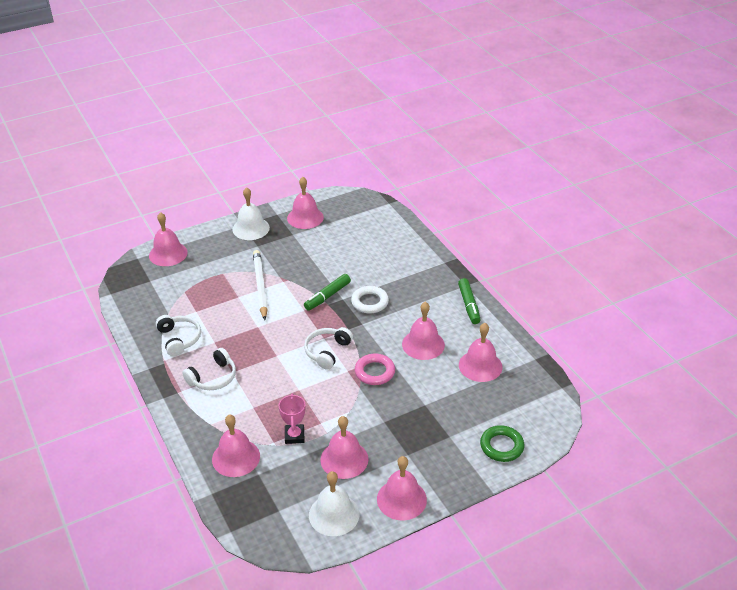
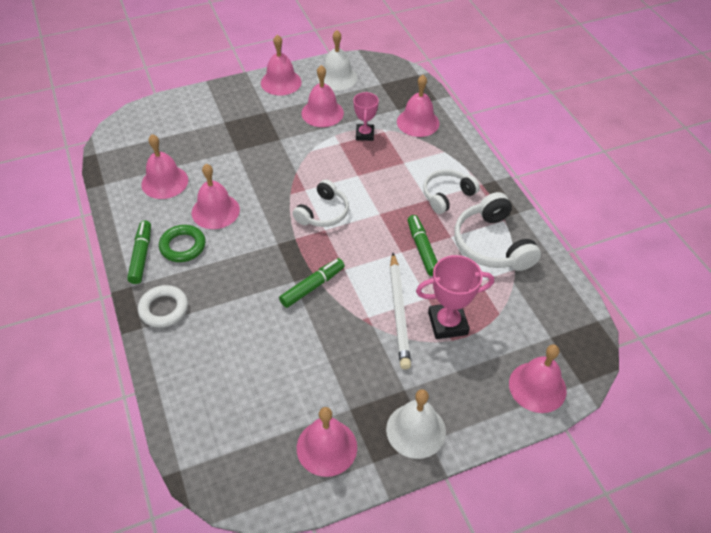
camera: 175 degrees left, 10 degrees up
white headphones [156,315,201,356] -> white headphones [454,192,541,271], size x1.52
white ring [351,286,389,313] -> white ring moved to [138,285,188,328]
pink ring [355,354,395,385] -> none
green ring [480,425,524,462] -> green ring moved to [159,225,206,262]
none -> green marker [408,215,438,276]
none -> pink trophy [416,255,494,339]

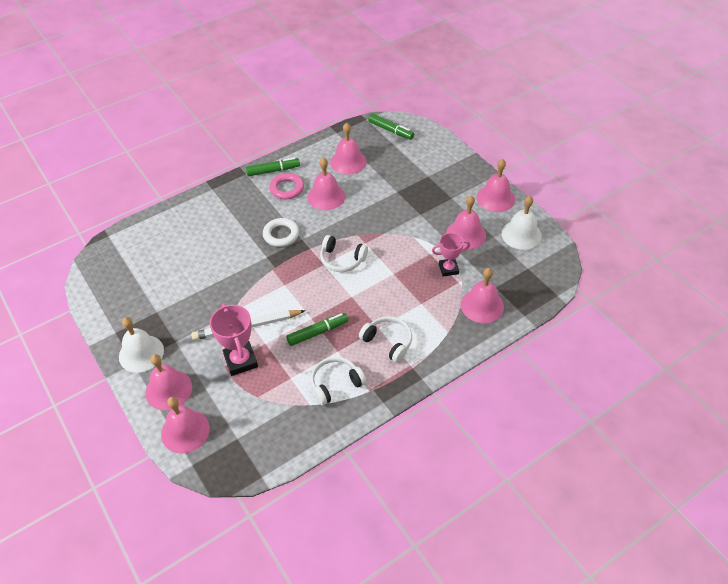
camera: 80 degrees right, 0 degrees up
white ring [138,285,188,328] -> white ring moved to [263,218,299,247]
green ring [159,225,206,262] -> pink ring [269,173,304,199]
green marker [279,258,345,308] -> green marker moved to [368,113,414,140]
pink bell [297,407,357,477] -> pink bell moved to [145,354,192,410]
white headphones [454,192,541,271] -> white headphones [311,357,366,406], size x0.66

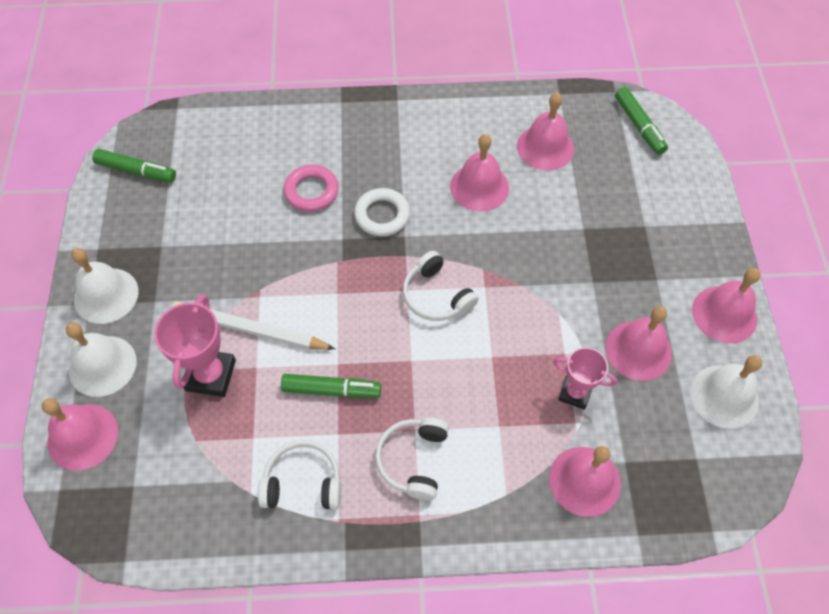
camera: 30 degrees right, 10 degrees up
pink bell [145,354,192,410] -> white bell [66,322,137,397]
green marker [246,157,300,176] -> green marker moved to [92,149,176,182]
pink ring [269,173,304,199] -> pink ring moved to [284,165,339,212]
white headphones [359,316,412,363] -> white headphones turned 150 degrees counterclockwise [375,418,449,500]

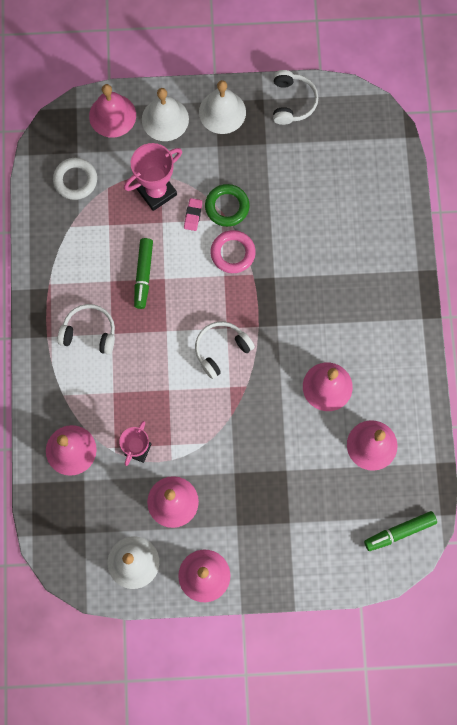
camera: 90 degrees right, 15 degrees up
green marker [92,149,176,182] -> none
pink trophy [154,294,236,397] -> pink trophy turned 45 degrees counterclockwise [124,143,182,211]
white pencil [173,301,335,350] -> pink eraser [184,198,202,231]
white headphones [258,440,341,510] -> white headphones moved to [273,70,318,125]
pink ring [284,165,339,212] -> pink ring moved to [211,230,256,273]
white ring [354,188,410,236] -> white ring moved to [53,158,97,200]
none -> green ring [205,184,250,227]

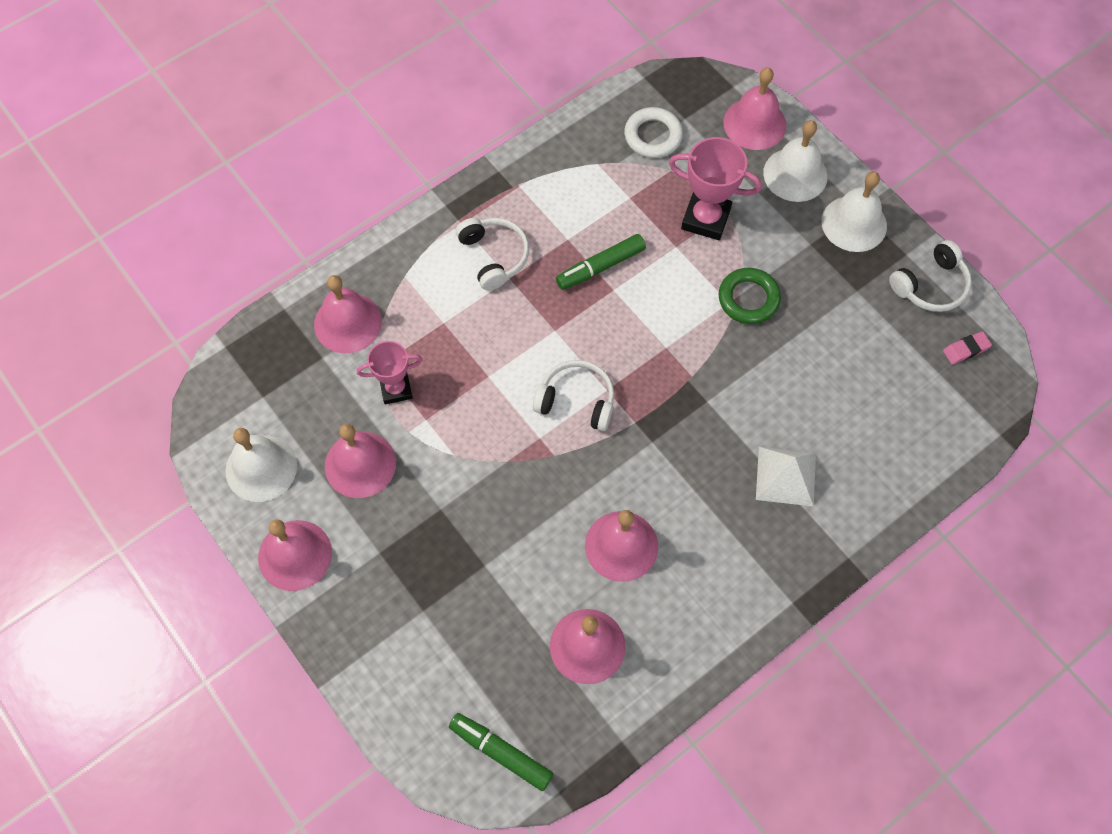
camera: 55 degrees right, 10 degrees down
pink eraser [184,198,202,231] -> pink eraser moved to [943,331,992,365]
pink ring [211,230,256,273] -> none
none -> white pyramid [756,447,816,507]

